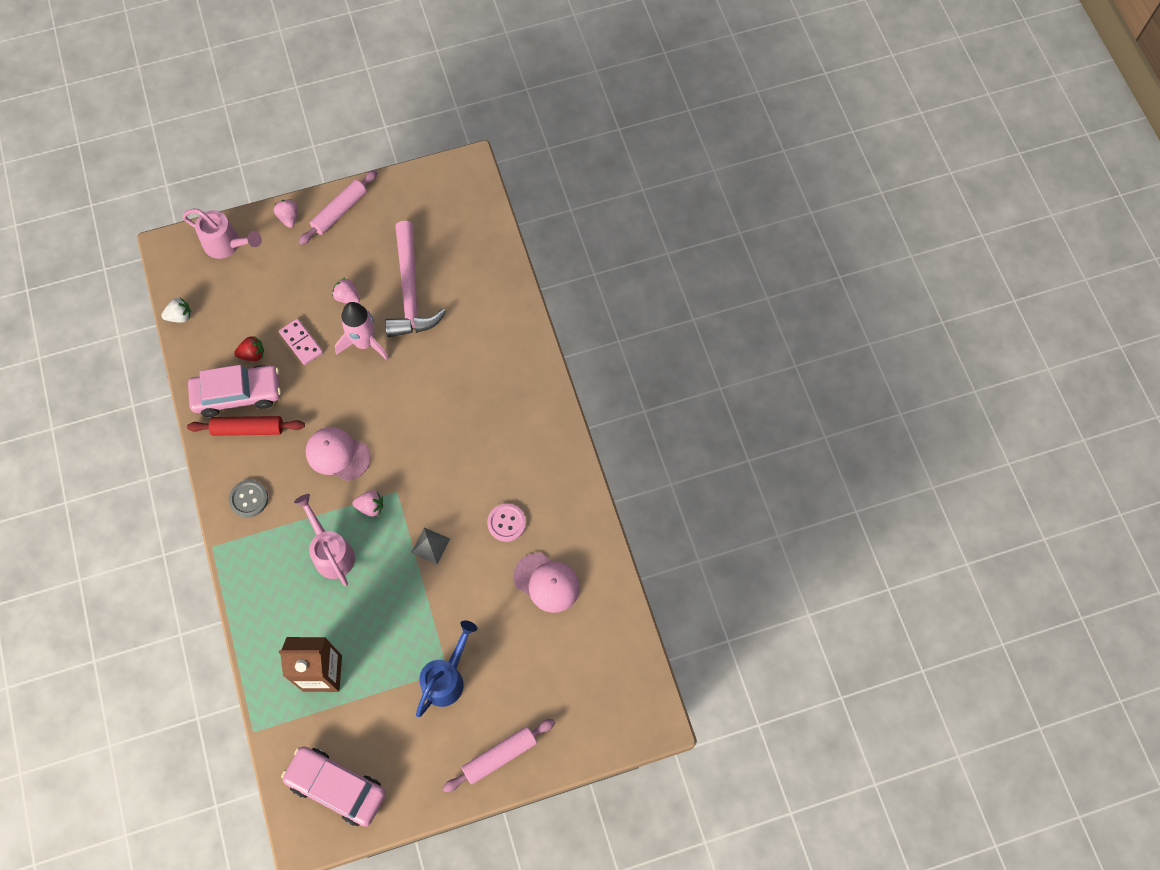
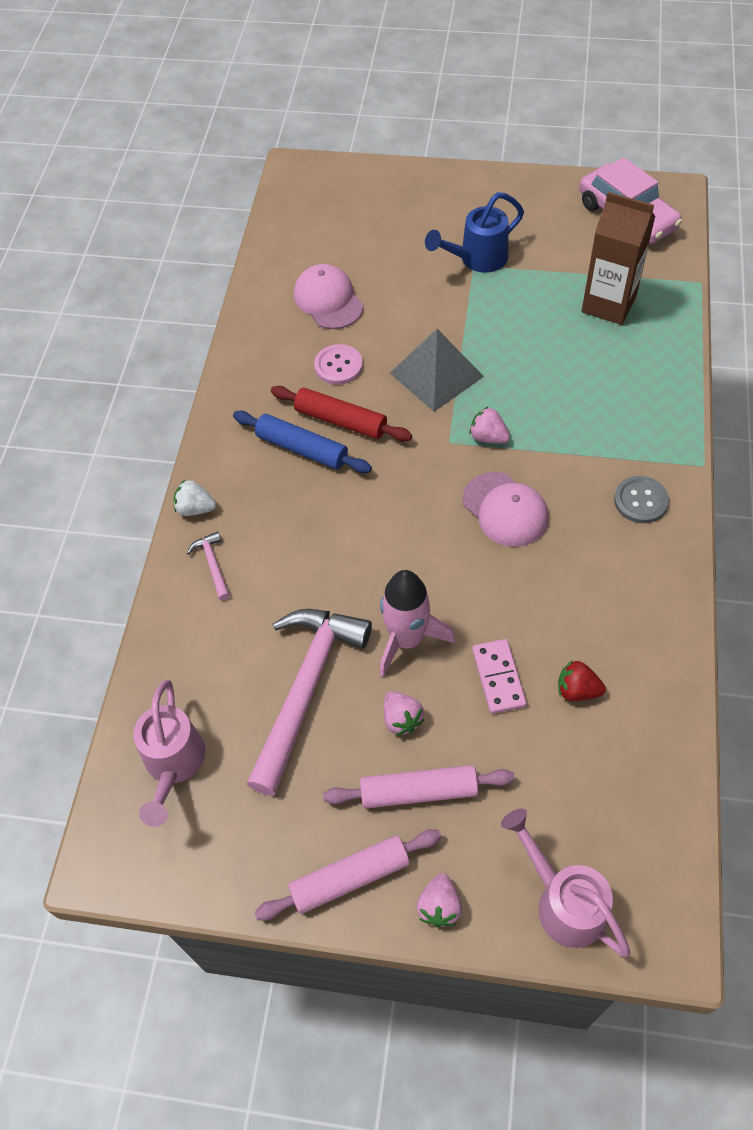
camera: 150 degrees left, 10 degrees down
white strawberry [161,298,191,323] -> white strawberry moved to [174,480,216,516]
red rolling pin [187,416,305,436] -> red rolling pin moved to [271,386,412,441]
pink car [188,365,281,417] -> none
pink watering can [294,494,355,586] -> pink watering can moved to [133,680,205,827]
grey pyramid [411,528,450,565] -> grey pyramid [390,329,484,412], size x1.81
pink rolling pin [443,719,555,792] -> pink rolling pin moved to [323,765,515,809]
none -> pink hammer [187,531,230,600]
none -> blue rolling pin [233,411,372,473]

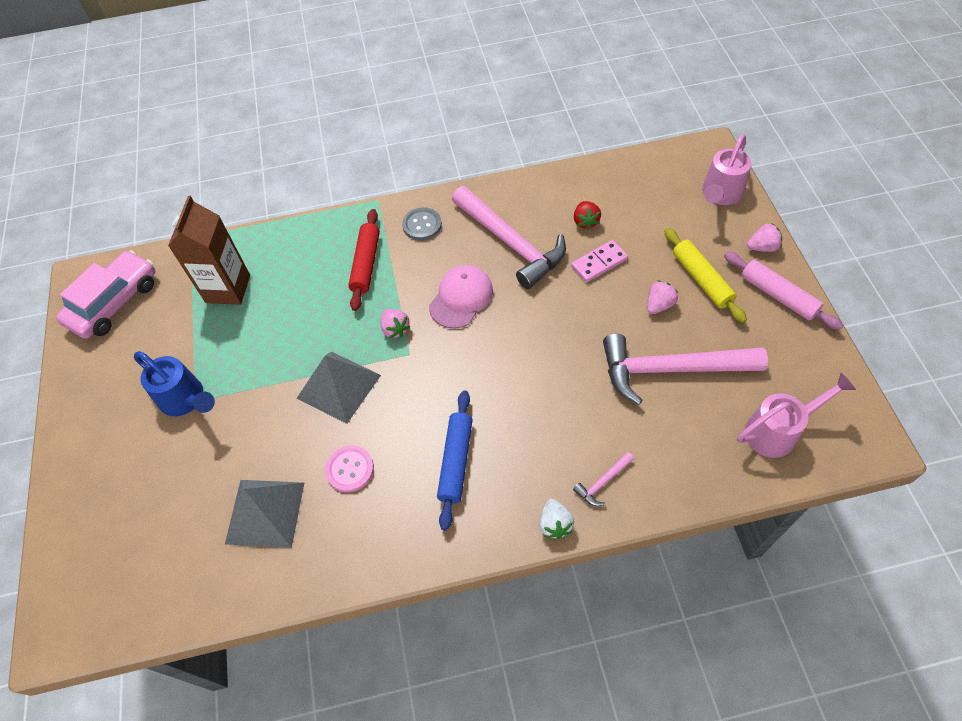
camera: 110 degrees left, 0 degrees up
red rolling pin [271,386,412,441] -> red rolling pin moved to [348,209,380,311]
pink cap [294,264,364,329] -> grey pyramid [225,480,304,548]
pink rolling pin [323,765,515,809] -> yellow rolling pin [664,228,747,323]
pink rocket [380,570,455,677] -> none
pink strawberry [469,407,510,444] -> pink strawberry turned 45 degrees counterclockwise [381,309,411,338]
none -> pink hammer [452,186,566,289]

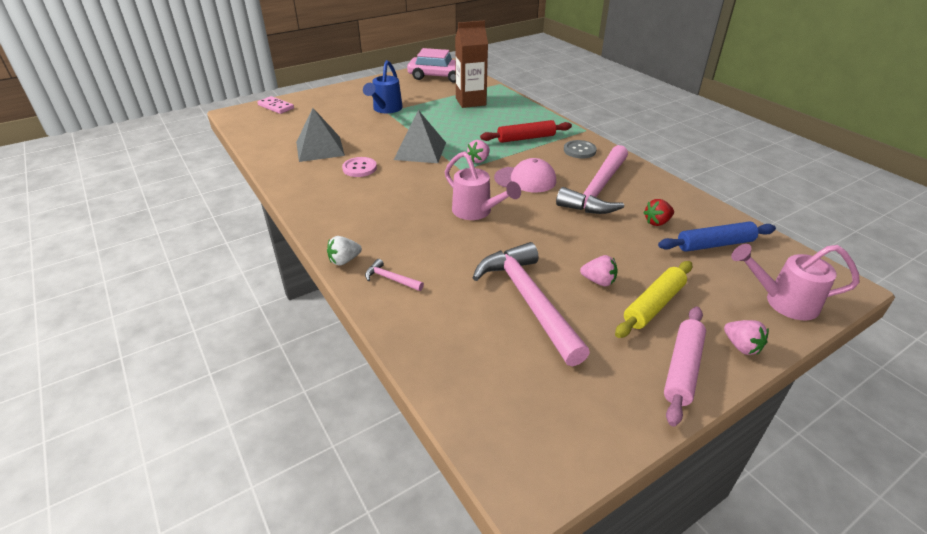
camera: 65 degrees right, 20 degrees down
blue rolling pin [437,390,473,531] -> blue rolling pin moved to [658,221,776,252]
pink domino [571,240,628,282] -> pink domino moved to [257,96,294,114]
pink watering can [737,373,856,458] -> pink watering can moved to [445,152,521,220]

